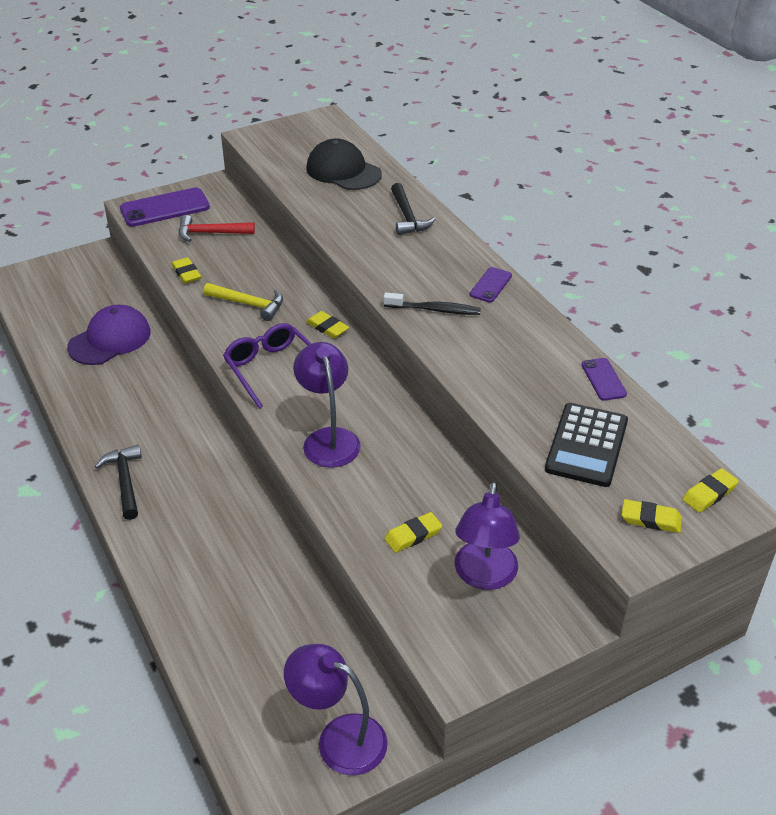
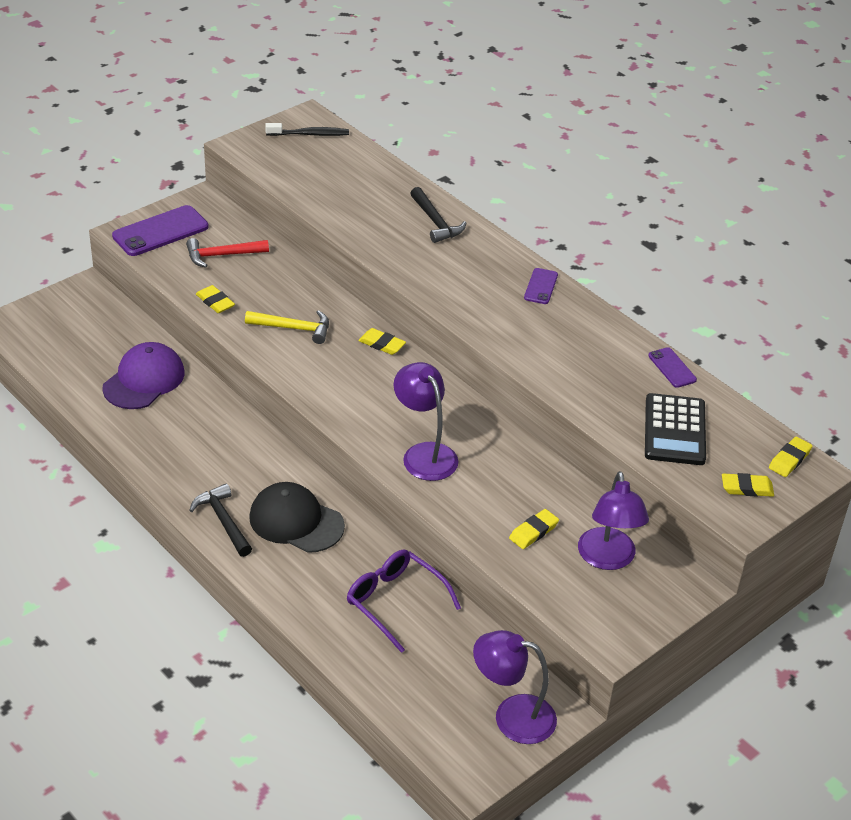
camera: 15 degrees left, 0 degrees up
purple glasses [223,323,311,409] -> purple glasses moved to [347,549,461,653]
black cap [306,139,382,190] -> black cap moved to [249,482,345,553]
black toothbrush [384,293,481,315] -> black toothbrush moved to [265,123,349,136]

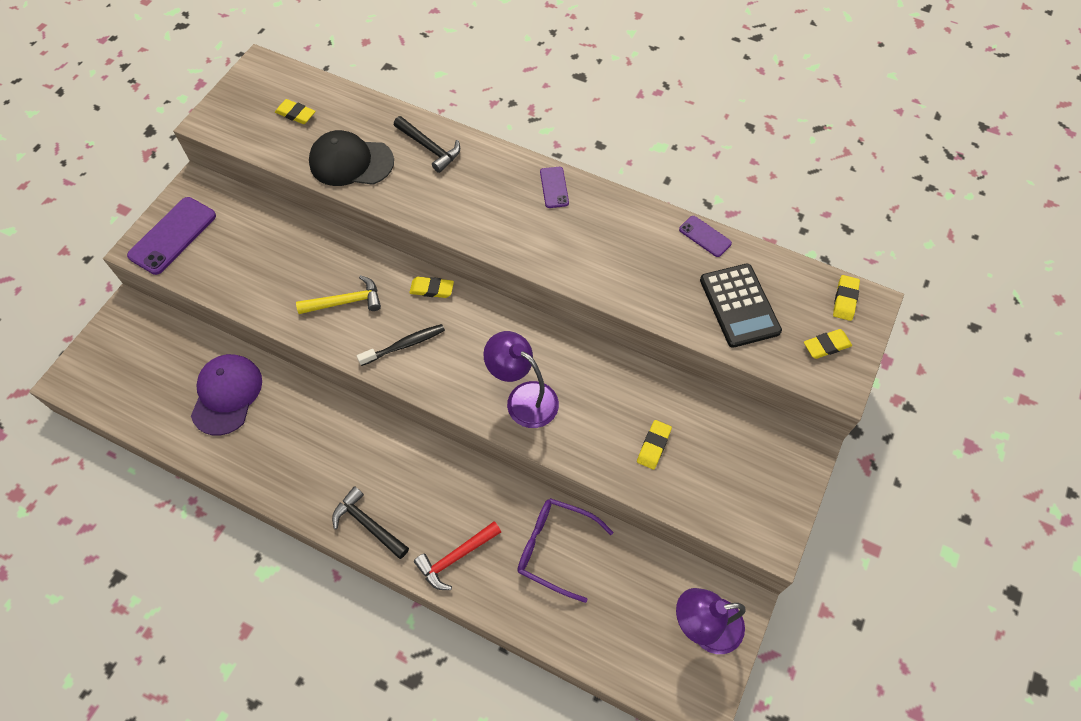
camera: 20 degrees left, 20 degrees up
red hammer [186,238,269,268] -> red hammer moved to [414,521,501,590]
yellow eraser [196,285,235,313] -> yellow eraser moved to [275,99,315,124]
black cap [249,482,345,553] -> black cap moved to [309,130,394,186]
black toothbrush [265,123,349,136] -> black toothbrush moved to [357,324,445,366]
purple lamp [578,471,649,570] -> none

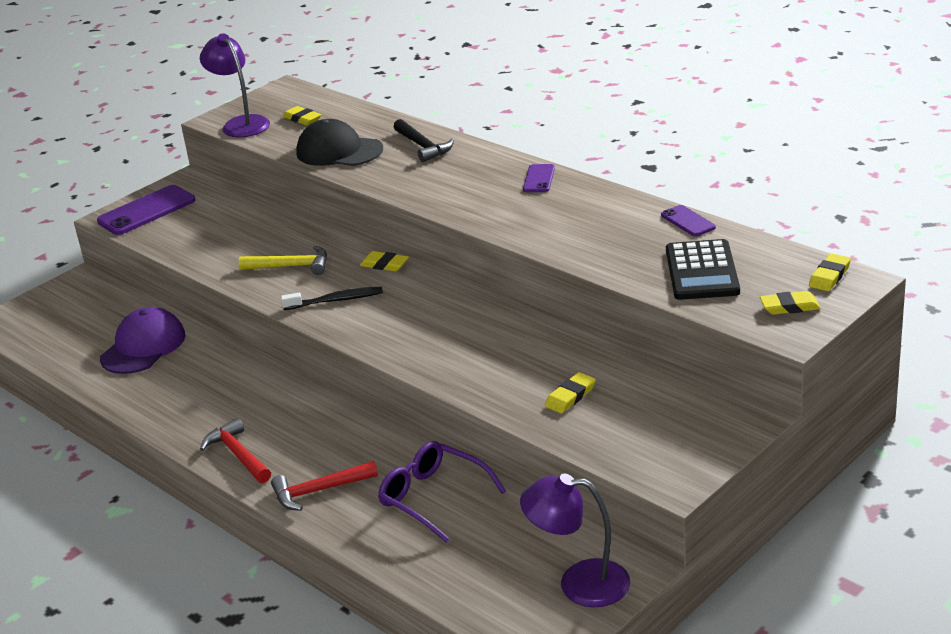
camera: 20 degrees right, 30 degrees down
black hammer [332,486,409,559] -> red hammer [200,418,271,483]
purple lamp [483,331,559,428] -> purple lamp moved to [200,33,270,137]

